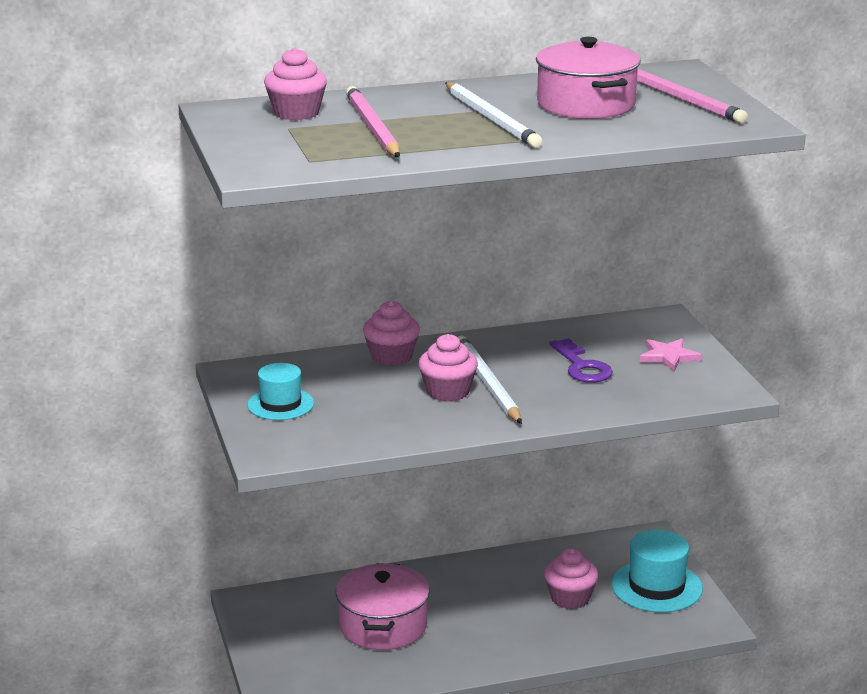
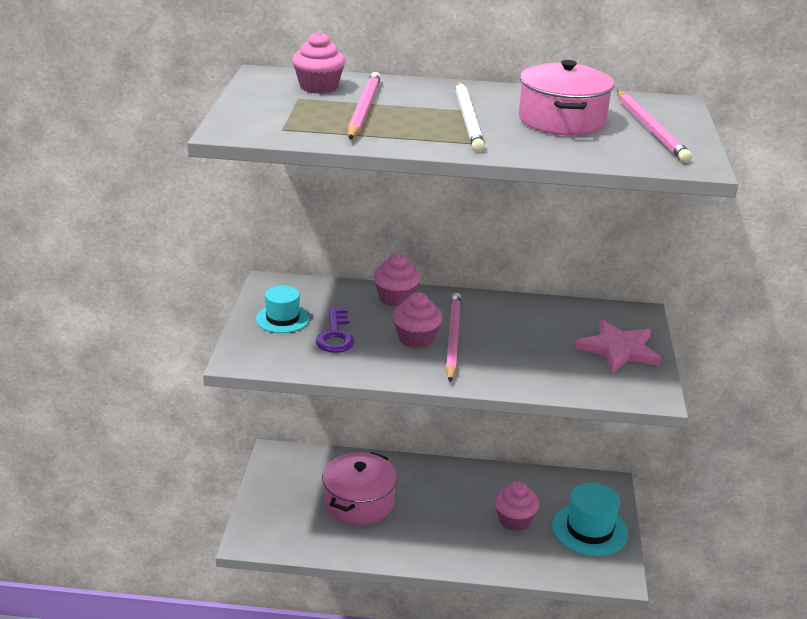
camera: 20 degrees right, 5 degrees up
white pencil [458,336,522,424] -> pink pencil [446,293,461,382]
purple key [549,338,613,383] -> purple key moved to [316,307,354,353]
pink star [640,339,702,372] -> pink star [575,319,661,373], size x1.57

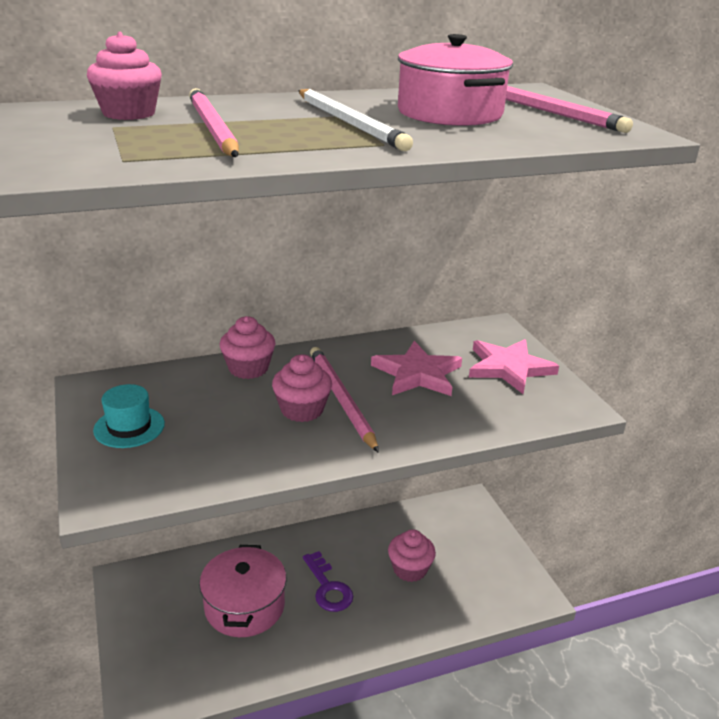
camera: 25 degrees left, 0 degrees up
purple key [316,307,354,353] -> purple key moved to [303,551,353,612]
turquoise hat [552,483,628,556] -> none
none -> pink star [371,341,462,396]

